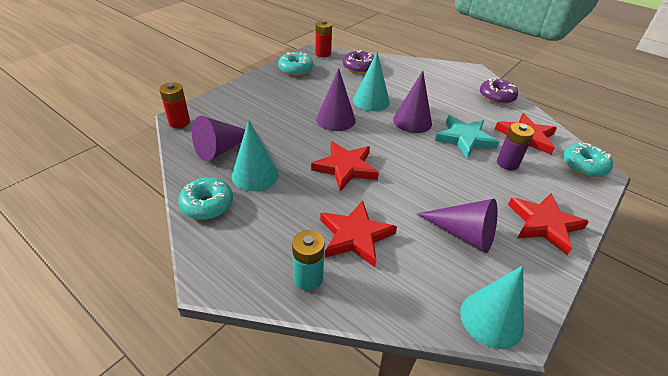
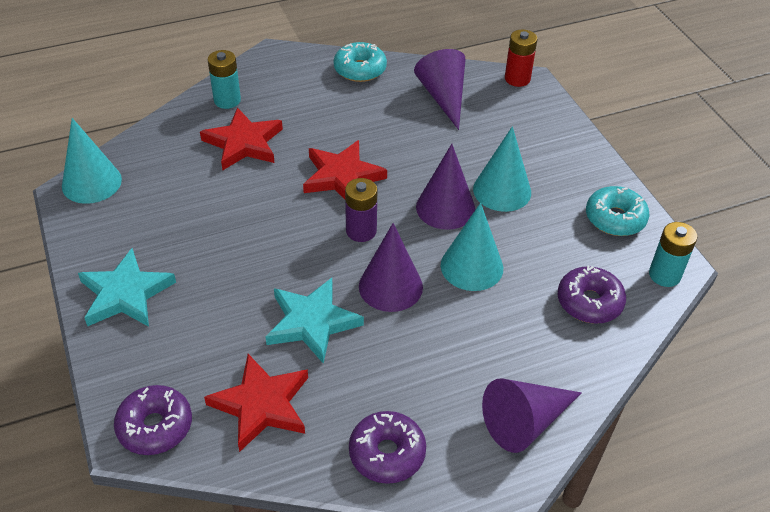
camera: 120 degrees right, 5 degrees up
turquoise cone [232,119,279,191] -> turquoise cone moved to [473,126,531,212]
red battery [315,20,332,57] -> turquoise battery [649,222,697,287]
purple cone [417,199,498,253] -> purple cone moved to [482,378,582,453]
purple battery [497,123,534,170] -> purple battery moved to [345,178,377,242]
red star [508,193,589,255] -> turquoise star [78,248,176,327]
turquoise donut [563,143,613,177] -> purple donut [114,385,192,455]

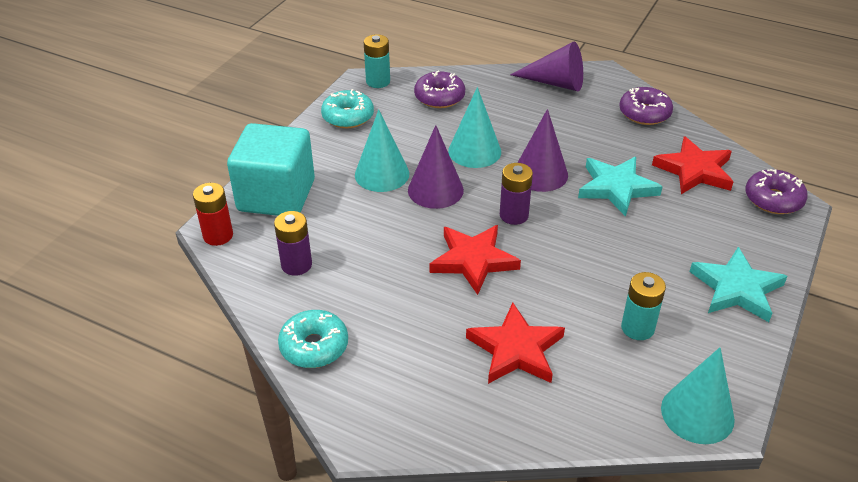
camera: 130 degrees left, 5 degrees down
turquoise battery [207,50,241,109] -> turquoise battery moved to [621,272,666,340]
purple cone [414,49,465,130] -> purple battery [274,211,312,276]
none -> turquoise cube [227,123,315,216]

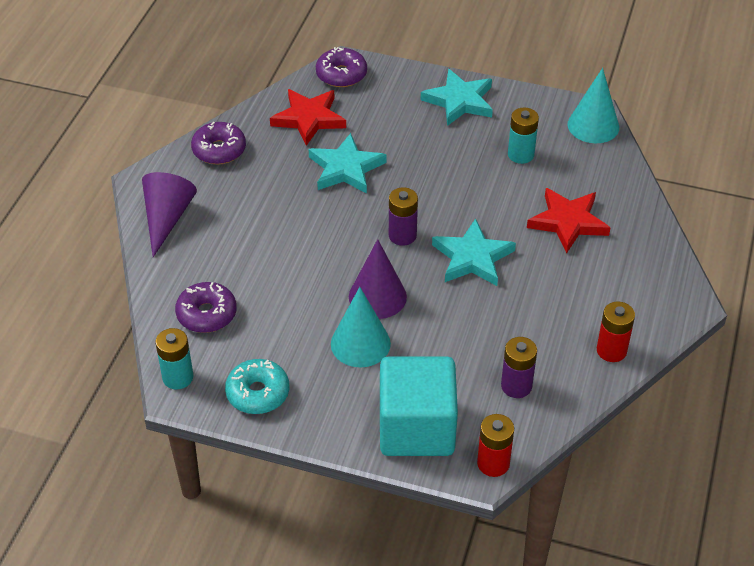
camera: 100 degrees left, 5 degrees up
turquoise donut [278,310,348,368] -> red battery [597,302,635,362]
red star [430,225,521,295] -> turquoise star [432,218,516,286]
turquoise cone [448,87,501,168] -> none
purple cone [517,109,568,192] -> none

